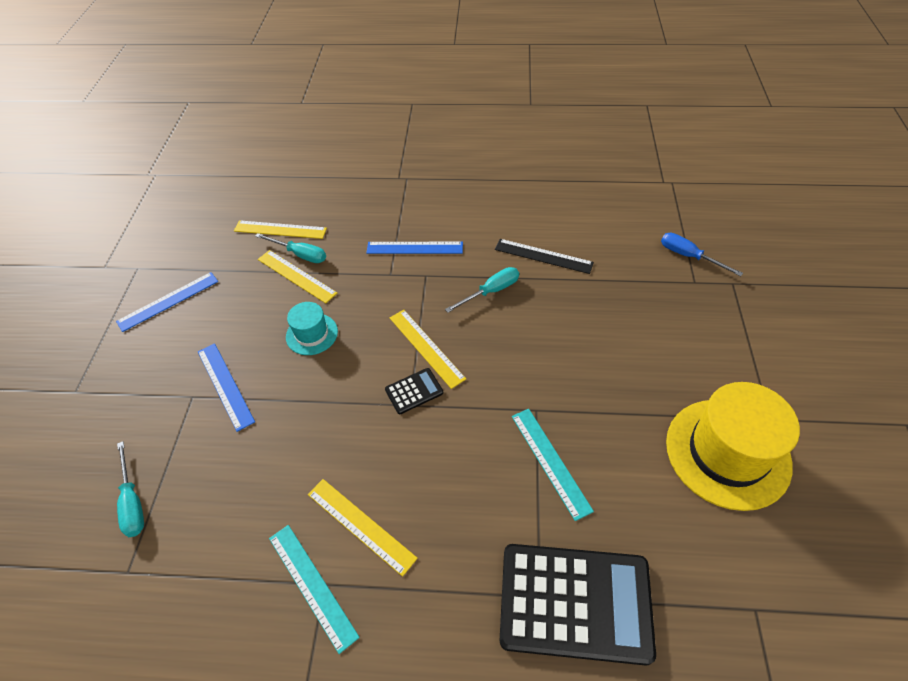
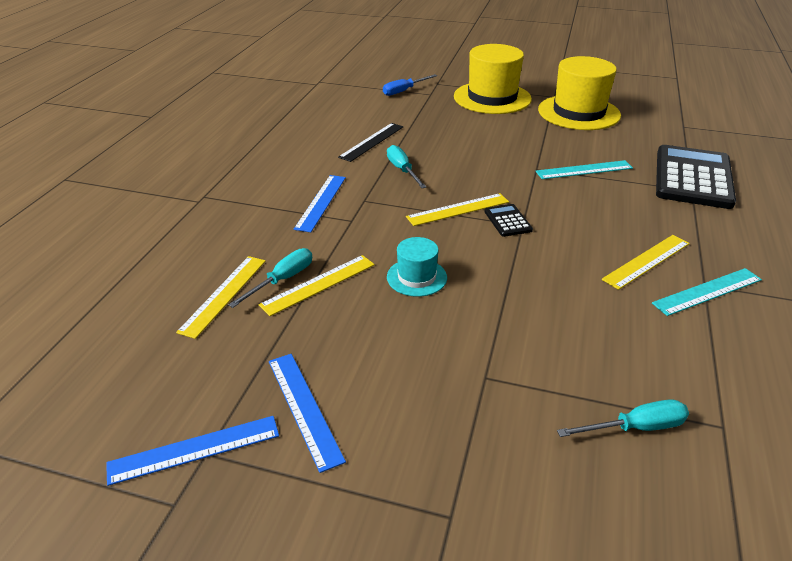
camera: 80 degrees left, 15 degrees down
blue ruler [198,343,255,432] -> blue ruler moved to [106,416,279,486]
none -> yellow hat [454,44,532,114]

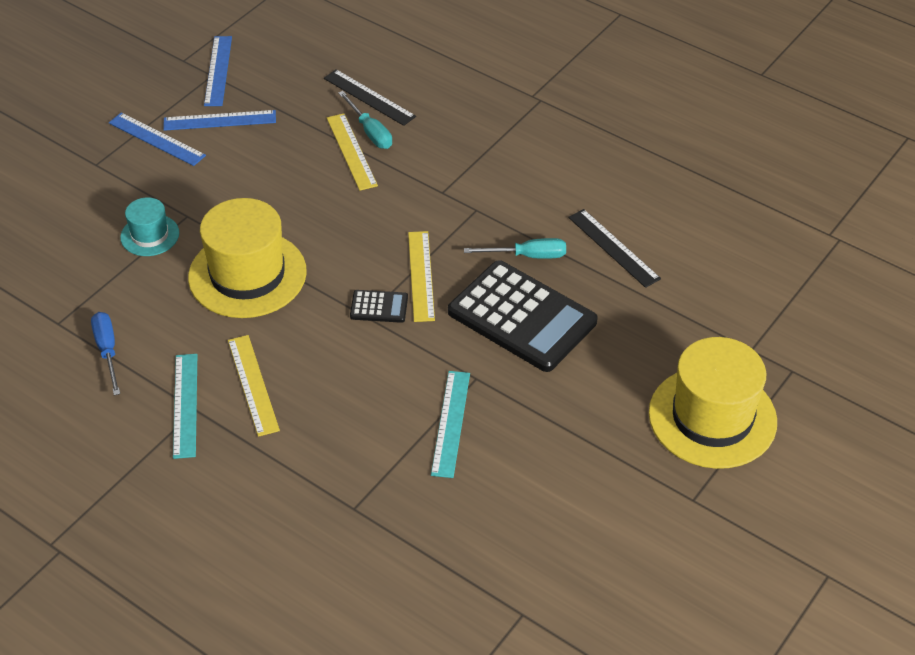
camera: 110 degrees right, 10 degrees up
yellow ruler [176,256,266,339] -> black ruler [324,69,416,126]
blue ruler [294,175,346,232] -> blue ruler moved to [109,113,206,166]
blue screwdriver [383,74,437,96] -> blue screwdriver moved to [91,312,120,396]
turquoise hat [387,237,447,297] -> turquoise hat moved to [120,197,179,256]
yellow hat [538,56,621,130] -> yellow hat moved to [188,198,307,318]
turquoise screwdriver [557,399,689,437] -> none
black calculator [656,145,736,209] -> black calculator moved to [448,260,598,372]

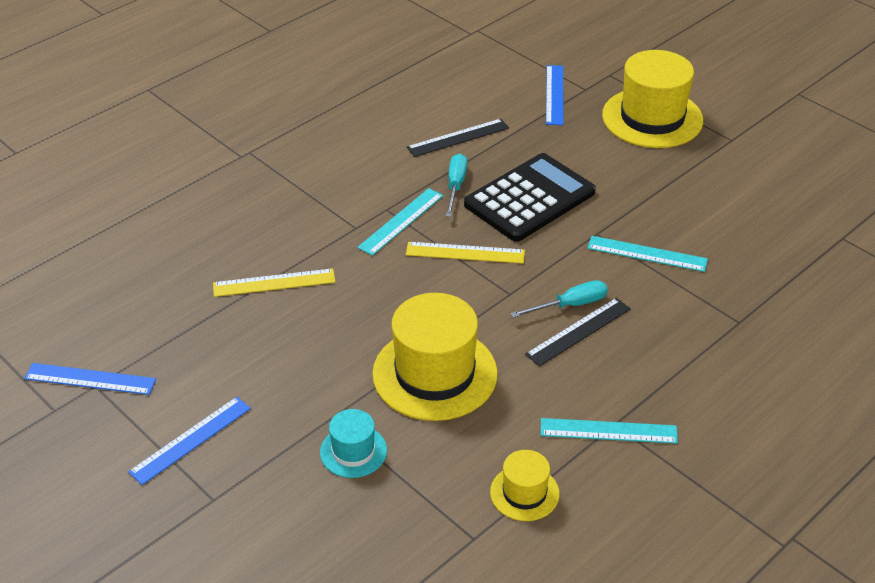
camera: 80 degrees left, 5 degrees down
blue screwdriver [91,312,120,396] -> yellow hat [490,450,559,521]
blue ruler [163,110,276,131] -> blue ruler moved to [546,65,563,125]
yellow ruler [228,335,280,437] -> none
black ruler [324,69,416,126] -> black ruler moved to [525,298,631,366]
turquoise screwdriver [338,91,392,149] -> turquoise screwdriver moved to [511,280,608,318]
black calculator [350,290,408,323] -> none
none -> turquoise ruler [357,188,443,256]

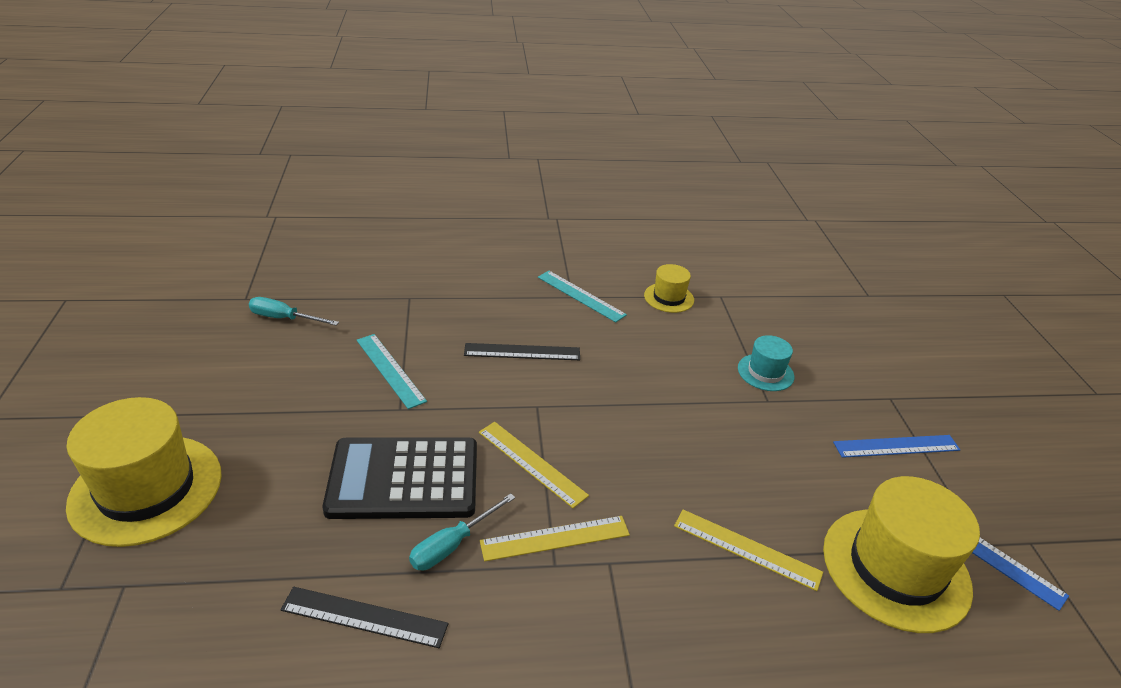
camera: 145 degrees left, 5 degrees down
turquoise ruler [357,188,443,256] -> yellow ruler [480,516,630,561]
yellow hat [372,293,498,421] -> yellow hat moved to [823,476,980,633]
turquoise screwdriver [511,280,608,318] -> turquoise screwdriver moved to [249,297,339,326]
blue ruler [546,65,563,125] -> none

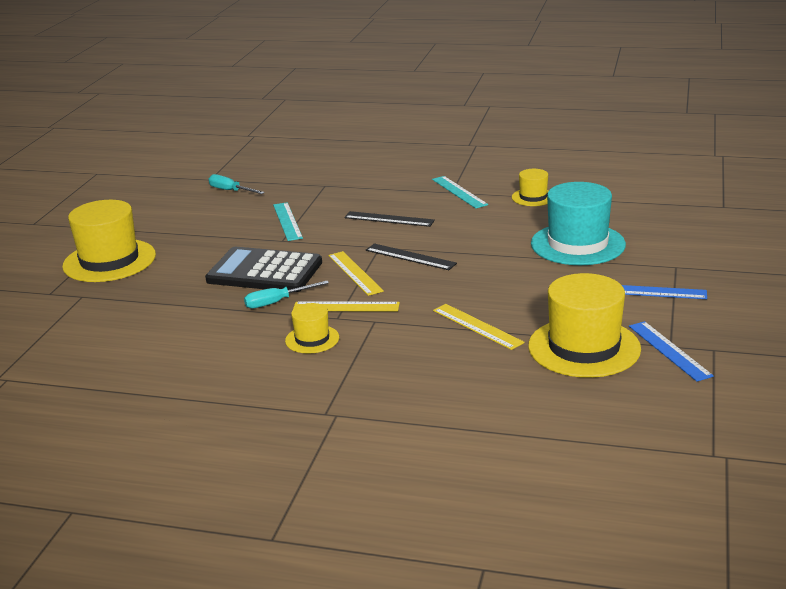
camera: 25 degrees right, 10 degrees down
black ruler [280,587,448,648] -> black ruler moved to [366,243,457,270]
turquoise hat [738,335,794,391] -> turquoise hat [531,182,626,265], size x1.97
none -> yellow hat [285,303,339,354]

